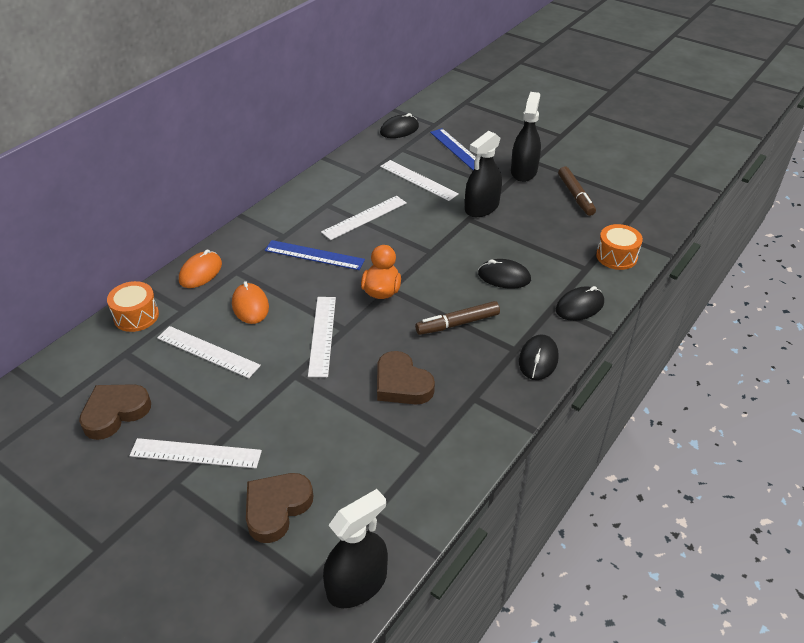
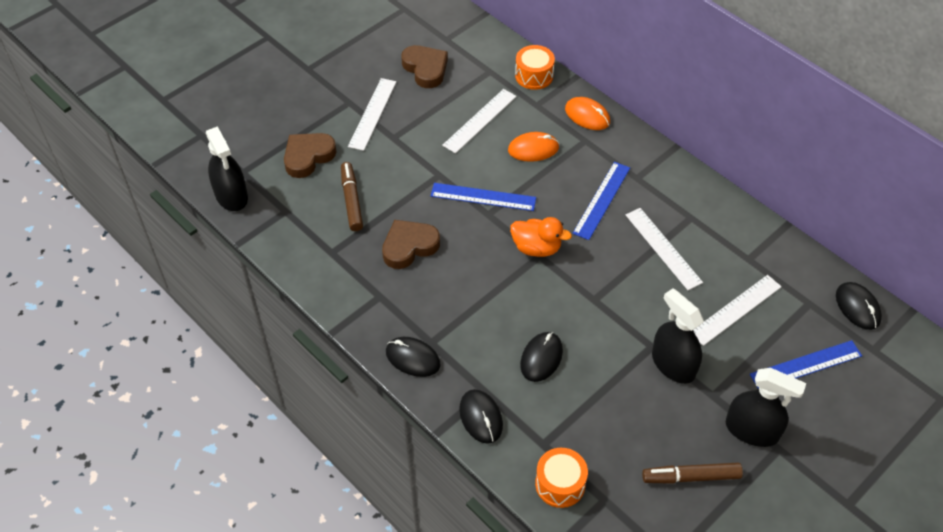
camera: 100 degrees right, 10 degrees up
brown heart [246,473,313,543] -> brown heart turned 90 degrees counterclockwise [284,133,337,178]
white ruler [308,297,336,377] -> blue ruler [431,183,536,211]
brown marker [415,301,500,335] -> brown marker moved to [341,162,363,231]

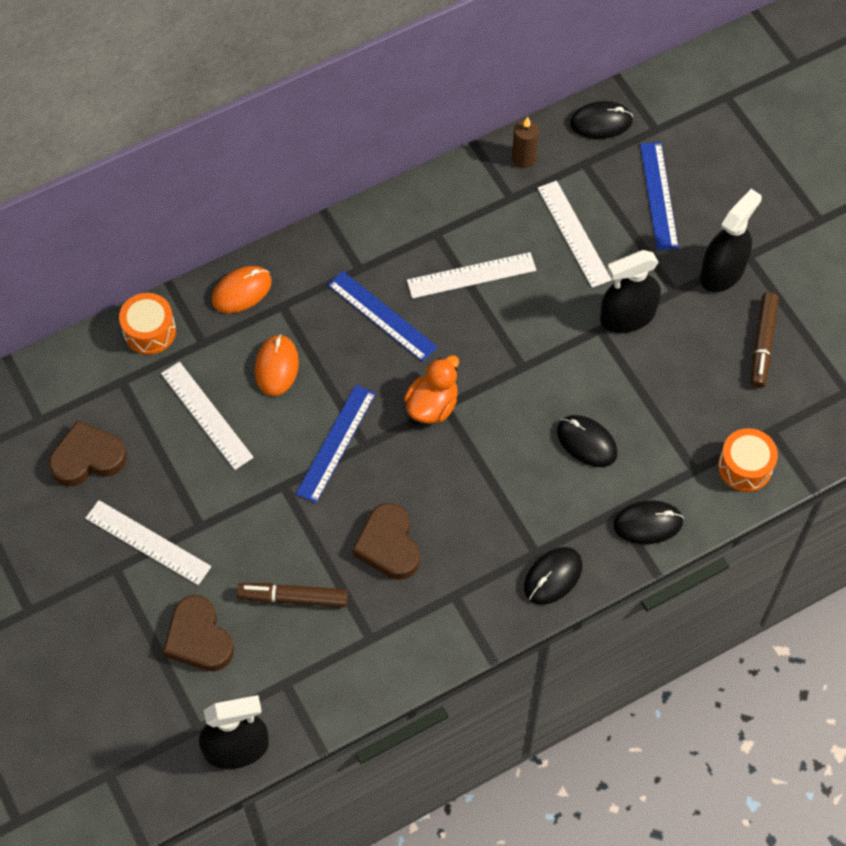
camera: 75 degrees left, 10 degrees up
none -> brown candle [512,117,539,168]

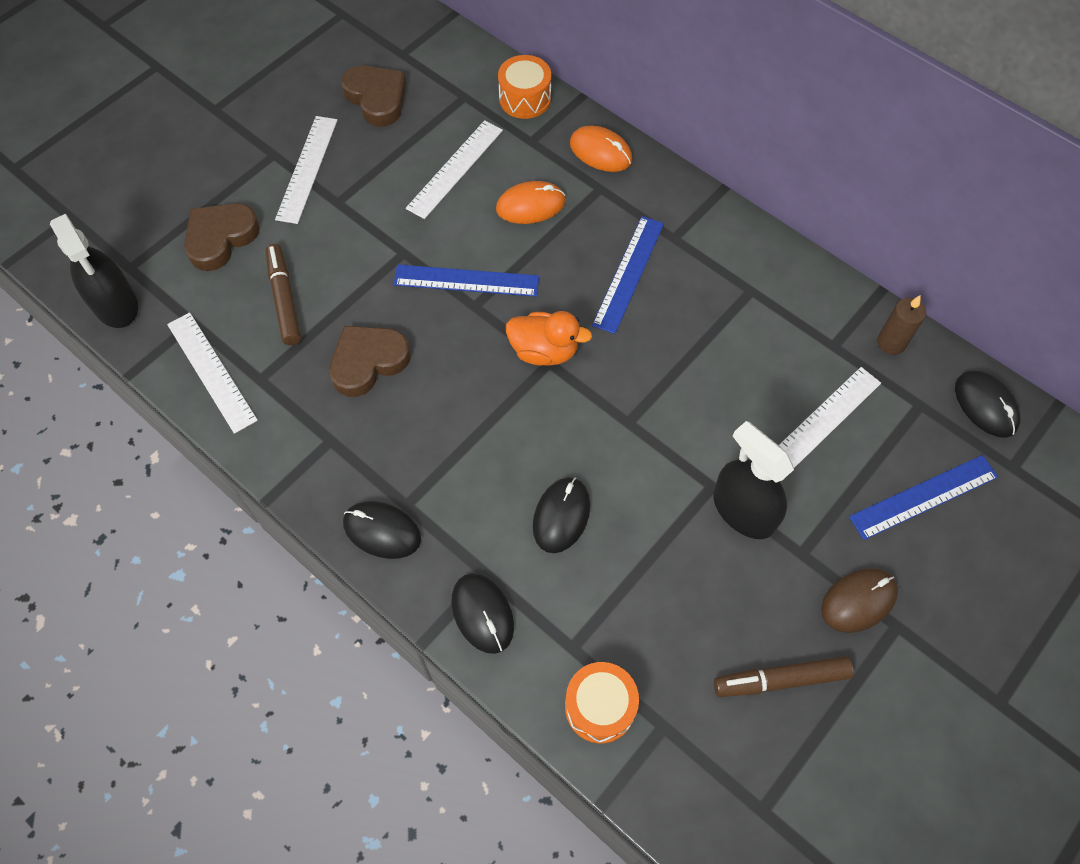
camera: 70 degrees right, 0 degrees up
white ruler [407,252,536,299] -> white ruler moved to [167,312,258,434]
black spray bottle [700,189,762,292] -> brown mouse [821,568,898,633]

